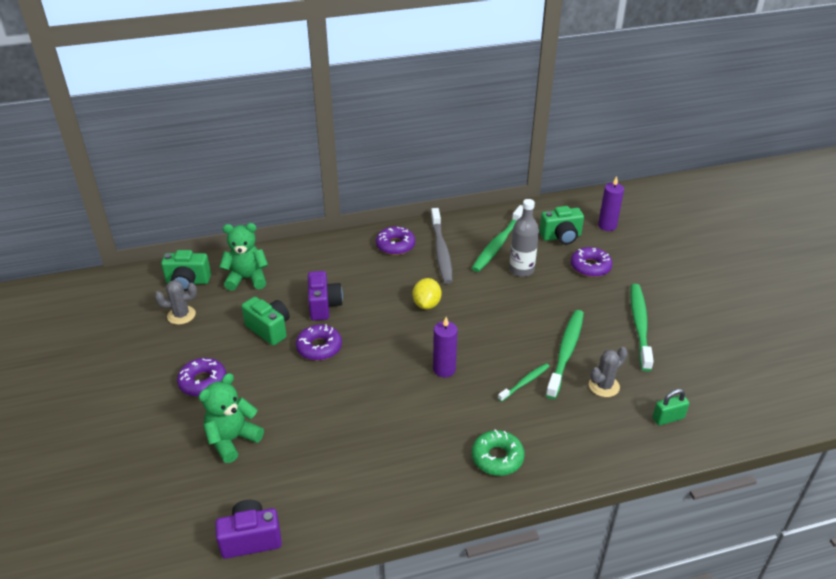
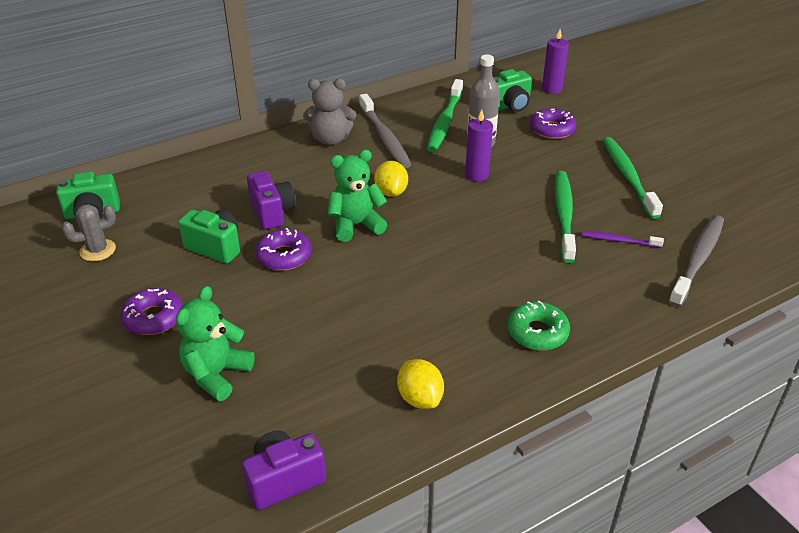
camera: 15 degrees left, 0 degrees up
green teddy bear [219,223,268,291] -> green teddy bear moved to [328,150,387,242]
purple donut [376,226,415,255] -> grey teddy bear [303,79,356,145]
purple candle [433,317,458,377] -> purple candle moved to [465,110,493,182]
green toothbrush [498,363,550,402] -> none
grey cactus [589,347,628,397] -> purple toothbrush [580,231,664,248]
green padlock [652,389,689,425] -> grey toothbrush [669,215,724,307]
none -> yellow lemon [397,359,444,409]

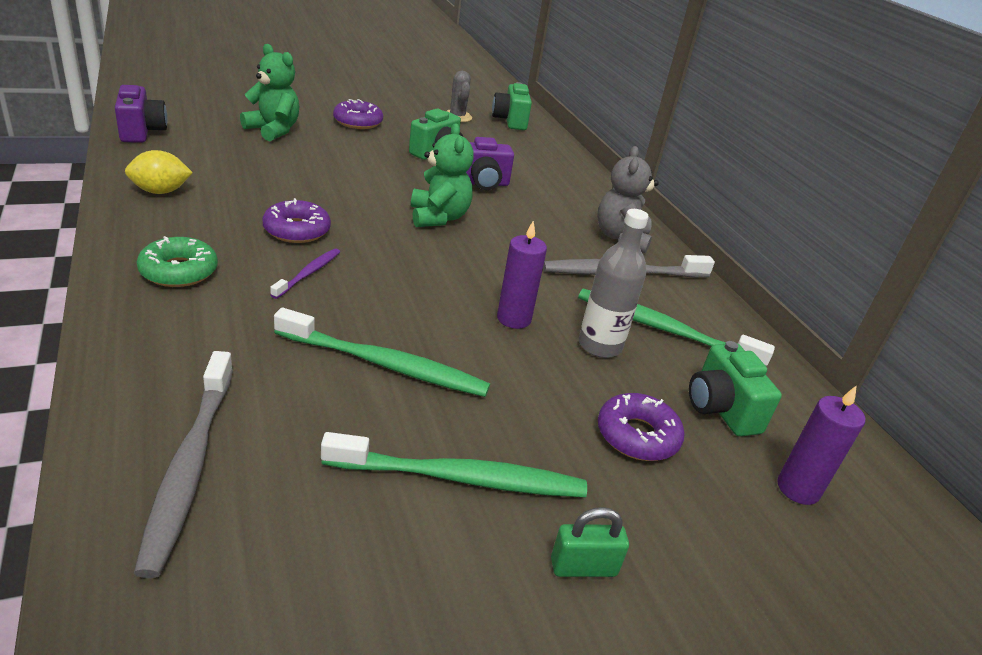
camera: 95 degrees right, 5 degrees down
purple donut [255,228,312,271] -> purple donut moved to [262,198,331,243]
yellow lemon [374,161,408,197] -> none
purple toothbrush [580,231,664,248] -> purple toothbrush moved to [270,248,340,299]
grey toothbrush [669,215,724,307] -> grey toothbrush turned 45 degrees clockwise [134,351,233,578]
none -> green padlock [551,507,629,577]

